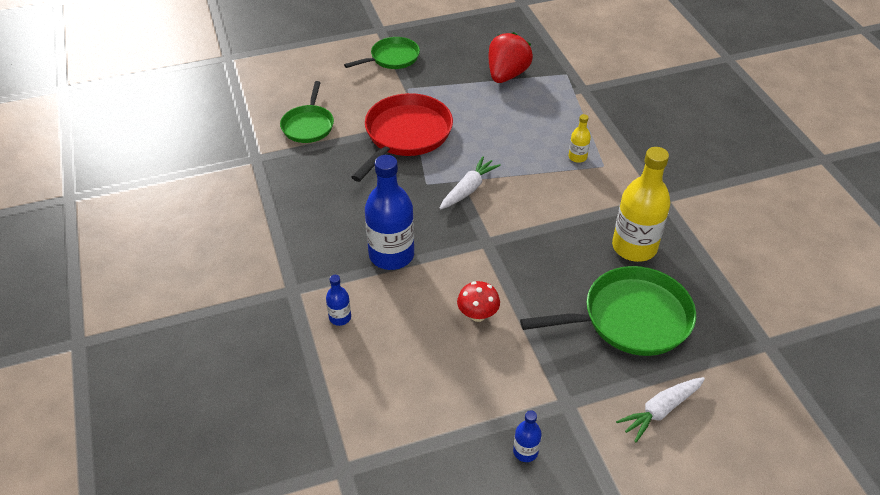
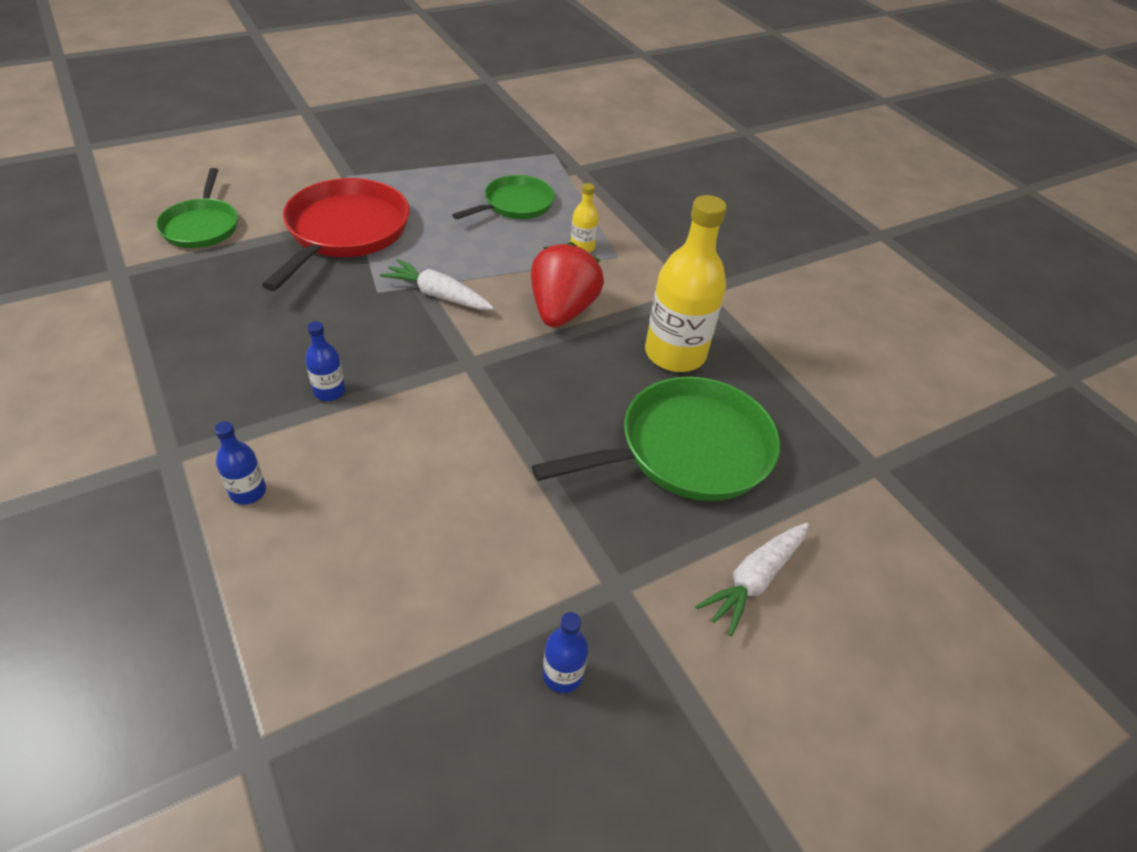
camera: 15 degrees left, 0 degrees up
green pan [344,37,420,69] -> green pan moved to [452,175,555,219]
blue bottle [365,155,414,270] -> blue bottle [305,321,345,401], size x0.46
white carrot [440,156,501,210] -> white carrot turned 90 degrees counterclockwise [380,259,494,310]
red mushroom [457,281,500,322] -> none
red strawberry [489,32,533,83] -> red strawberry moved to [531,242,604,327]

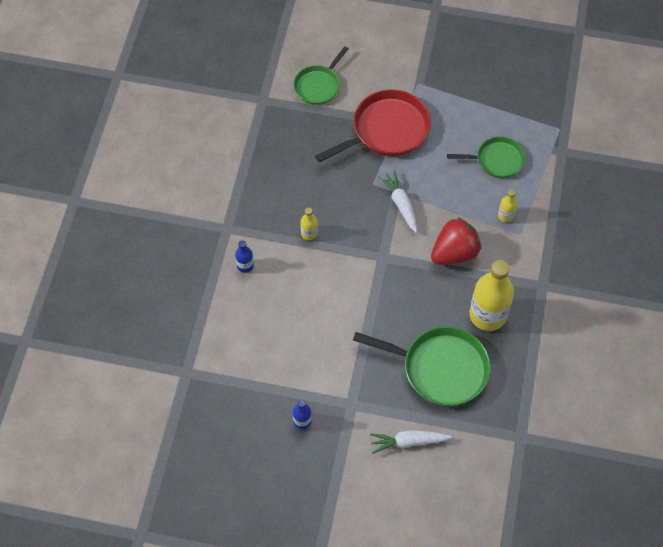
camera: 45 degrees right, 15 degrees up
blue bottle [305,321,345,401] -> yellow bottle [300,207,318,240]

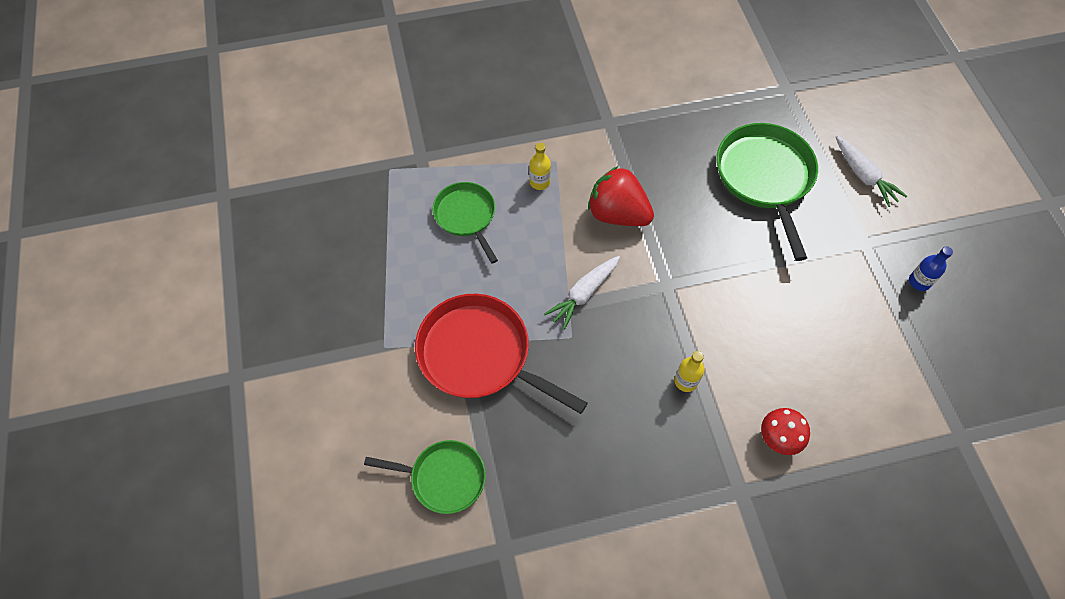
camera: 115 degrees left, 0 degrees up
blue bottle [235,240,254,273] -> red mushroom [761,408,810,455]
yellow bottle [470,260,514,331] -> none

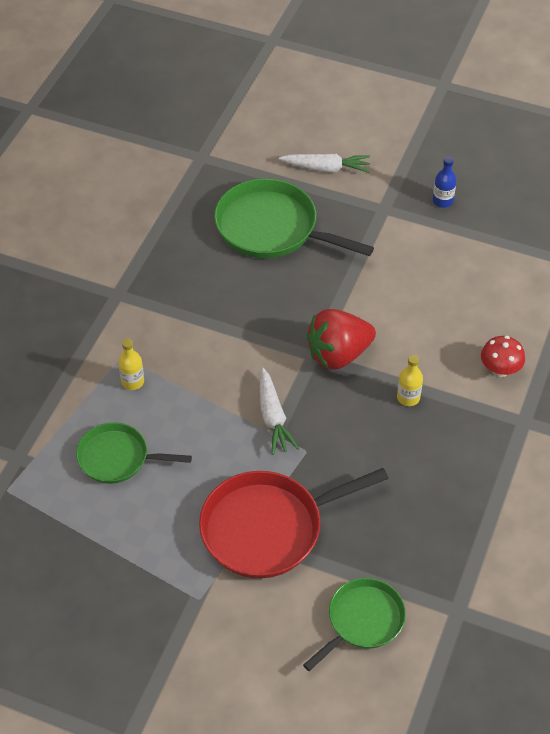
camera: 55 degrees left, 10 degrees down
red strawberry [588,166,654,226] -> red strawberry moved to [306,309,376,370]

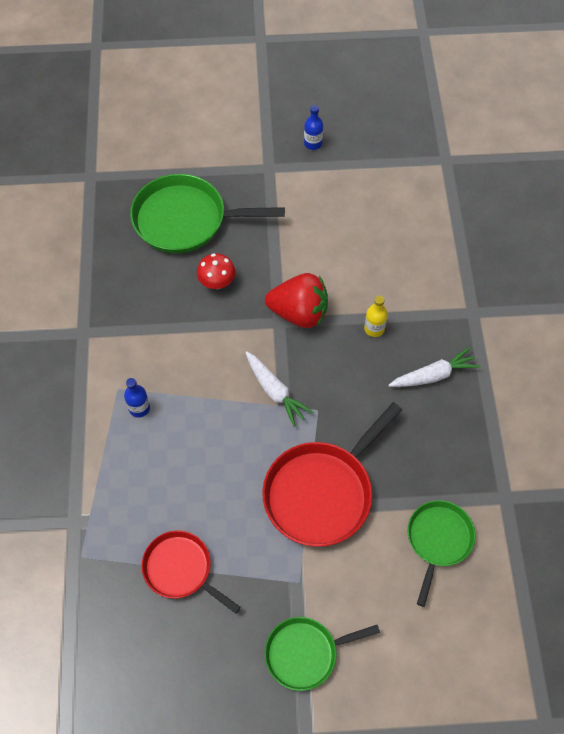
camera: 25 degrees left, 10 degrees up
green pan [76,422,192,484] -> green pan moved to [265,617,380,691]
yellow bottle [118,339,144,390] -> blue bottle [124,378,150,417]
white carrot [279,153,370,173] -> white carrot moved to [389,347,481,387]
red strawberry [306,309,376,370] -> red strawberry turned 120 degrees counterclockwise [265,273,328,328]
red mushroom [481,336,525,377] -> red mushroom moved to [197,253,236,289]
none -> red pan [142,531,241,614]

